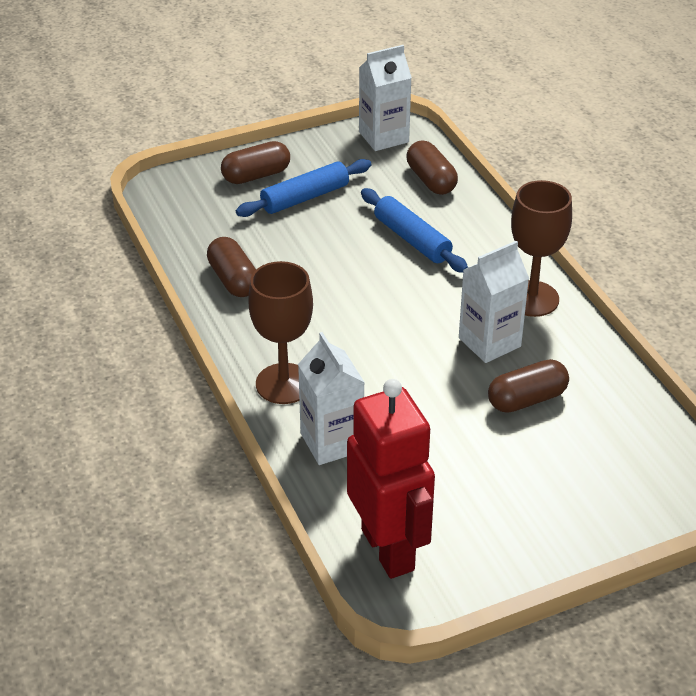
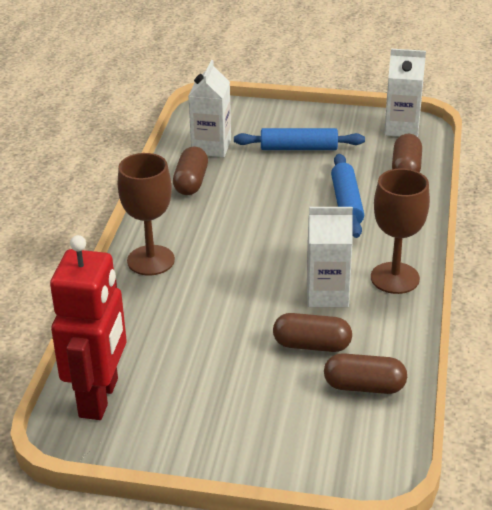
camera: 35 degrees right, 5 degrees down
brown capsule [221,141,290,184] -> brown capsule moved to [324,353,407,394]
white carton [298,332,365,465] -> white carton moved to [188,60,231,157]

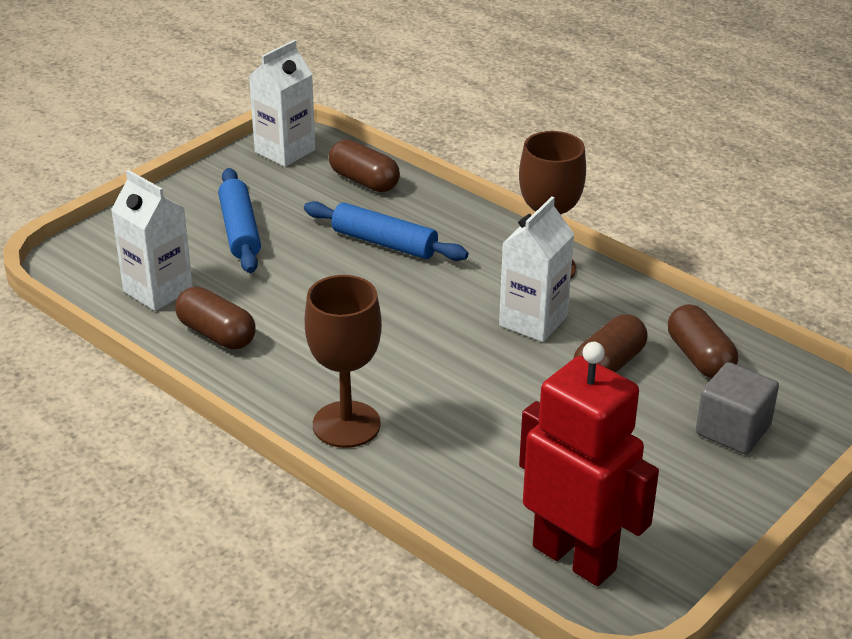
camera: 60 degrees left, 0 degrees up
blue rolling pin [234,128,365,150] -> blue rolling pin turned 45 degrees counterclockwise [218,168,261,273]
brown capsule [324,353,407,394] -> brown capsule turned 60 degrees counterclockwise [668,304,738,378]
none -> grey cube [696,362,779,454]

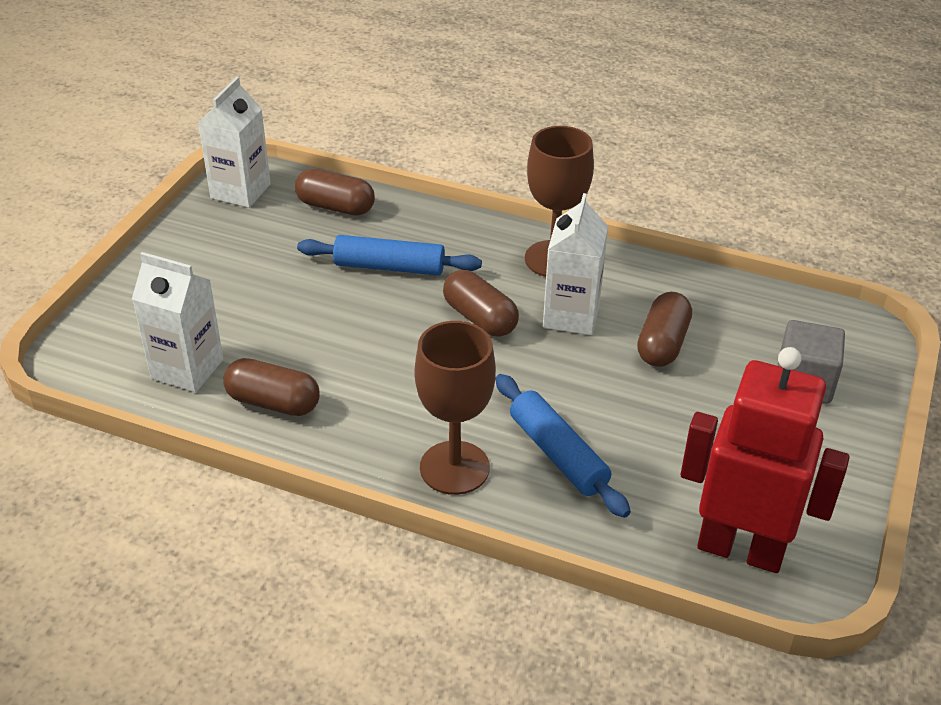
camera: 20 degrees left, 5 degrees up
blue rolling pin [218,168,261,273] -> blue rolling pin moved to [495,374,631,518]
brown capsule [668,304,738,378] -> brown capsule moved to [443,270,519,337]

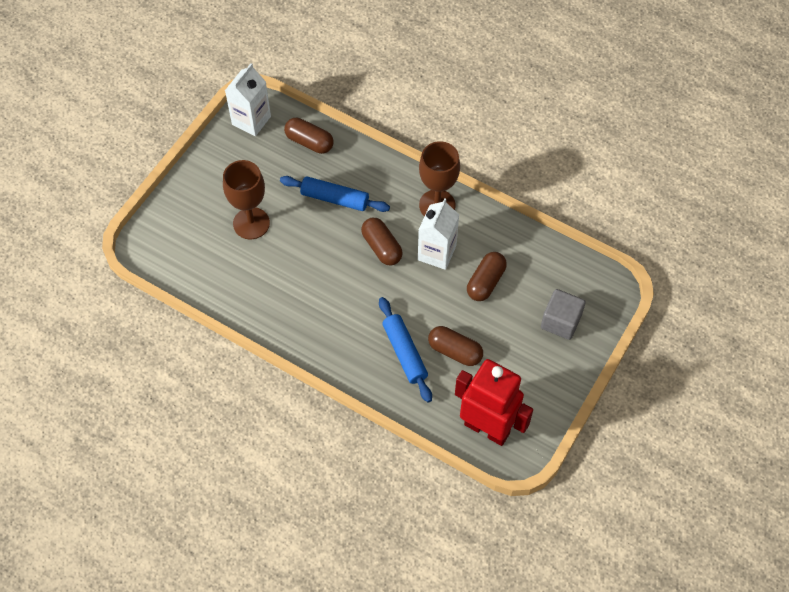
camera: 10 degrees right, 20 degrees up
white carton [132,252,223,392] -> none
brown capsule [223,358,320,416] -> brown capsule moved to [428,326,483,366]
brown goblet [415,321,496,495] -> brown goblet moved to [223,160,270,239]

